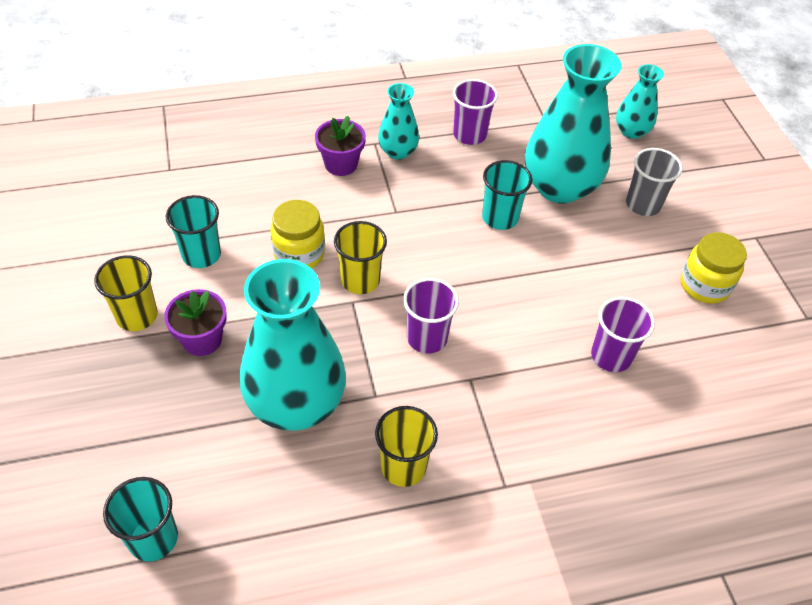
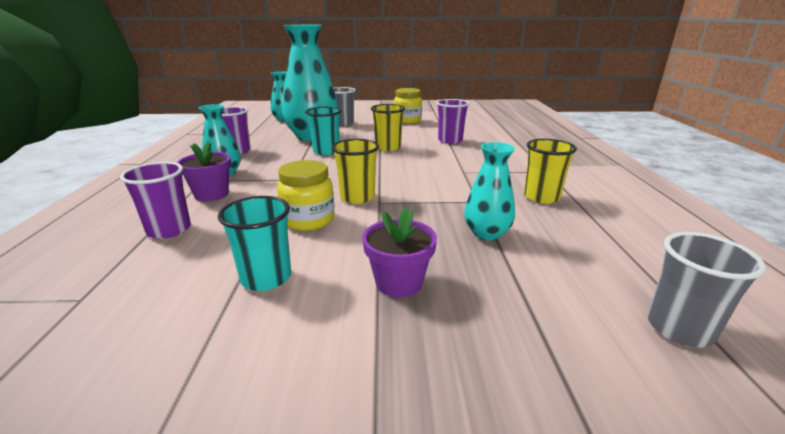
camera: 75 degrees left, 25 degrees down
yellow cup [94,255,158,331] -> yellow cup moved to [371,104,405,151]
turquoise cup [103,477,178,562] -> grey cup [648,232,766,348]
turquoise vase [240,259,346,431] -> turquoise vase [464,142,515,240], size x0.51
purple cup [403,278,459,353] -> purple cup moved to [120,162,191,239]

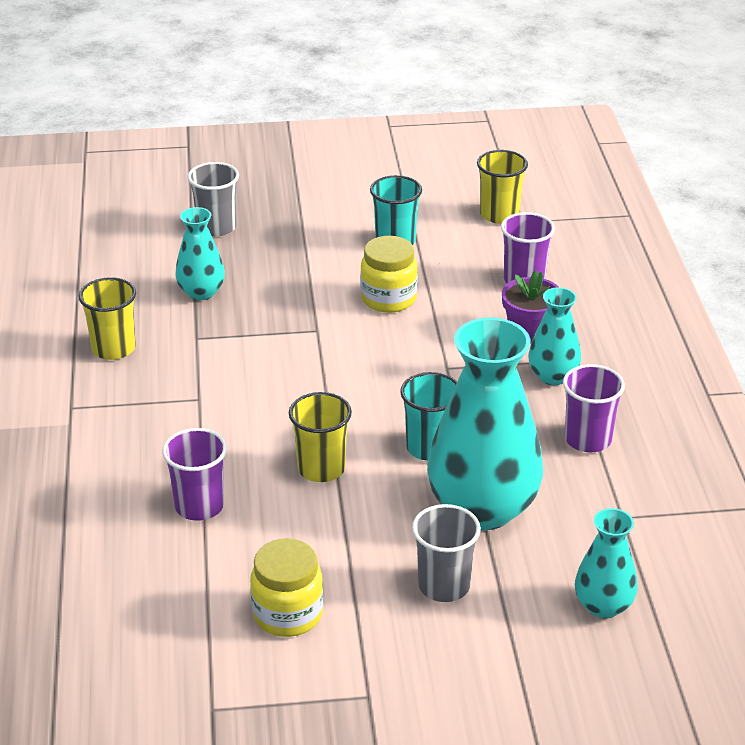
camera: 175 degrees right, 10 degrees up
yellow cup [332,139,379,204] -> yellow cup moved to [477,150,528,224]
purple flower pot [362,208,437,298] -> none
grey cup [648,232,766,348] -> grey cup moved to [187,162,239,236]

